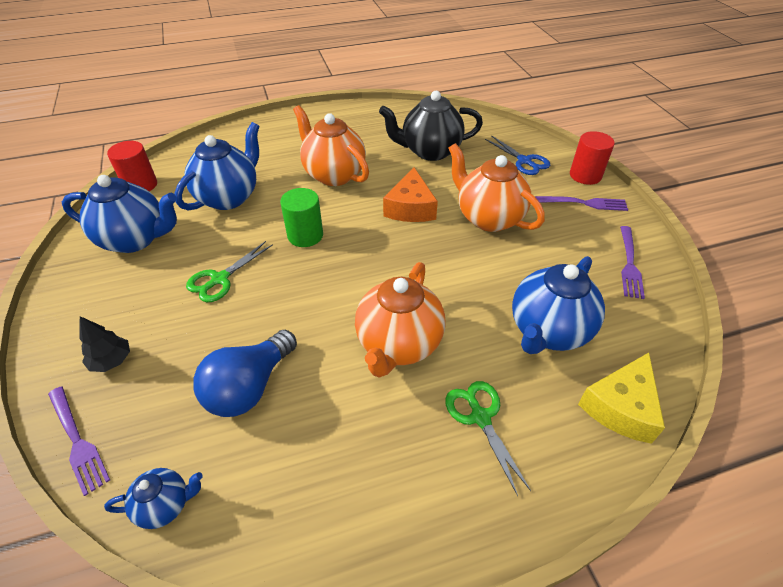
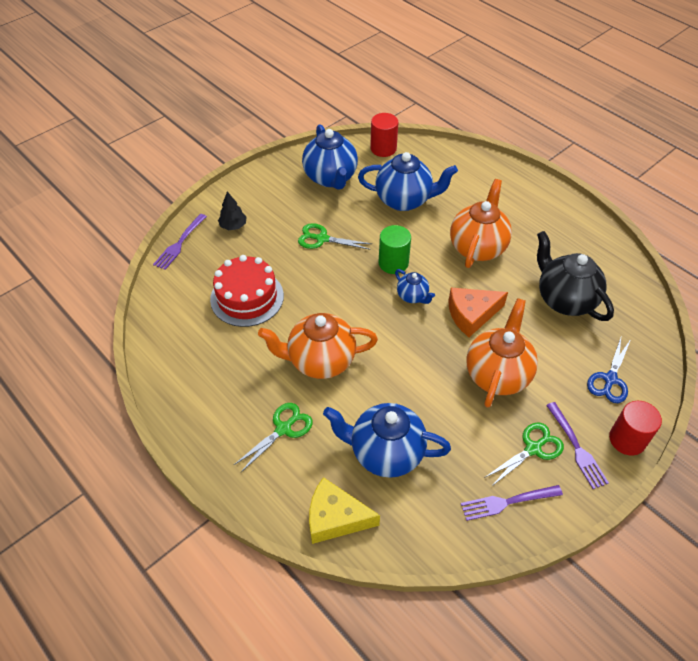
camera: 65 degrees right, 5 degrees up
blue teapot [104,468,203,529] -> blue teapot moved to [395,269,435,304]
blue light bulb [193,330,297,417] -> red cake [210,255,284,327]
none -> green scissors [484,422,564,487]

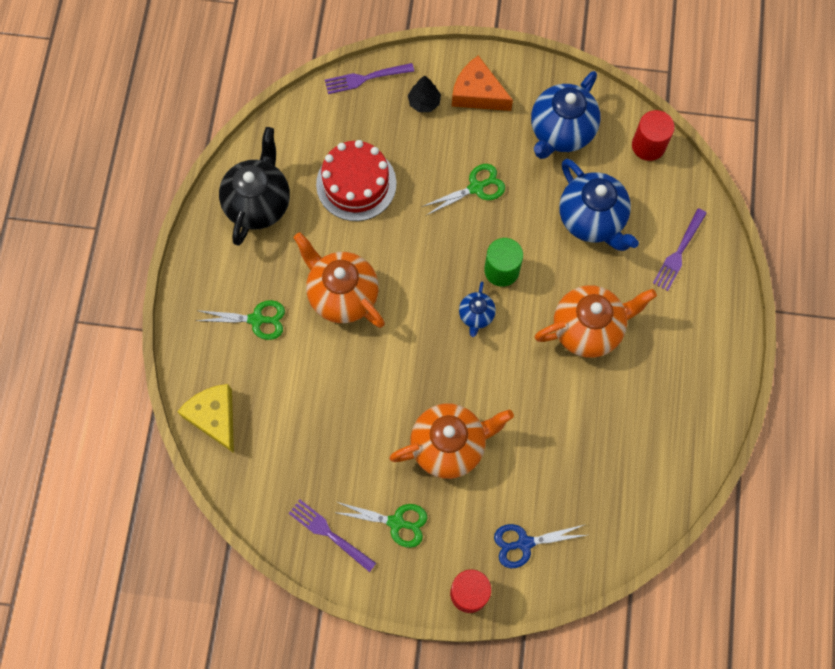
camera: 50 degrees right, 20 degrees up
green scissors [298,223,371,250] -> green scissors turned 90 degrees clockwise [421,164,505,215]
blue teapot [323,403,451,478] -> none
orange cheese [448,288,508,337] -> orange cheese moved to [452,55,513,111]
black teapot [537,231,614,321] -> black teapot moved to [219,127,290,246]
purple fork [546,402,609,489] -> purple fork moved to [653,208,707,291]

